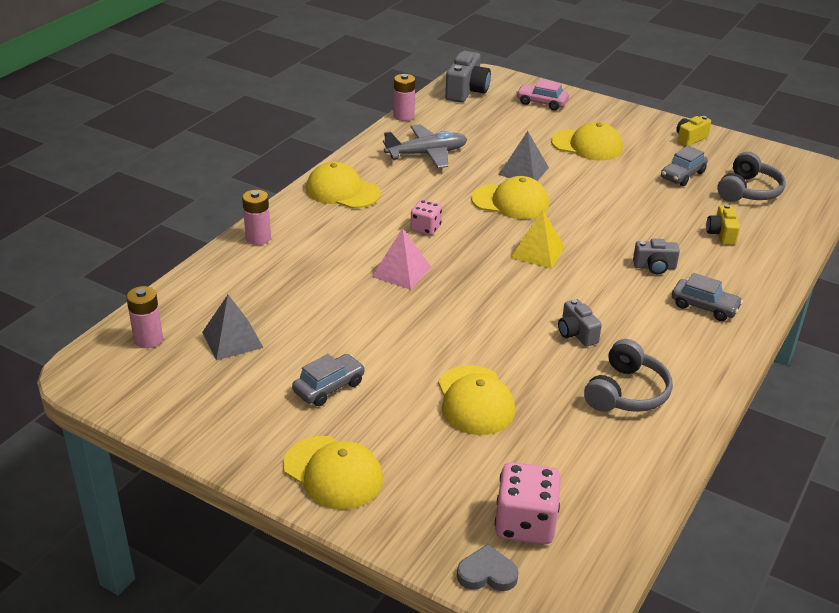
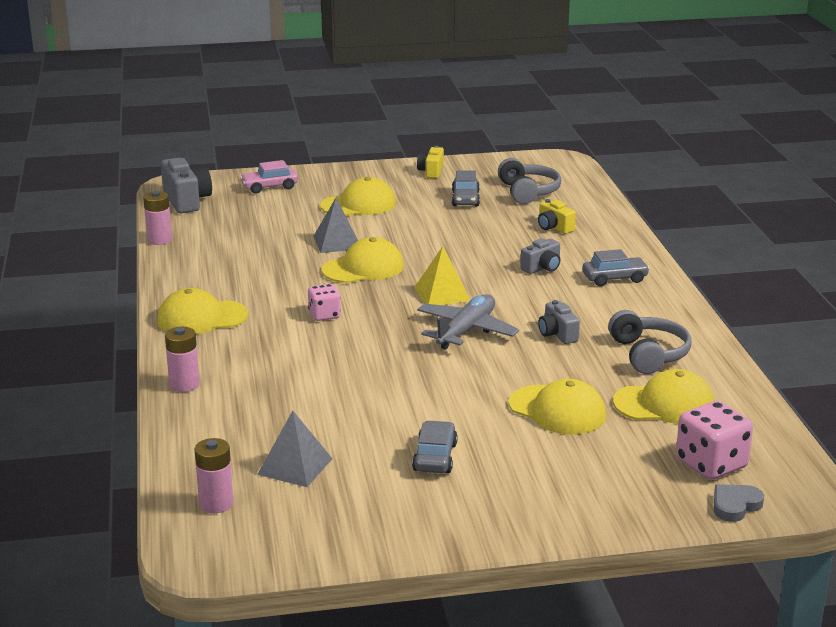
camera: 40 degrees left, 10 degrees down
yellow cap [283,436,383,510] -> yellow cap moved to [613,369,714,424]
pink pyramid [372,228,431,290] -> none
grey plane [383,124,467,168] -> grey plane moved to [417,294,519,349]
grey camera [558,299,602,347] -> grey camera turned 45 degrees clockwise [539,300,580,344]

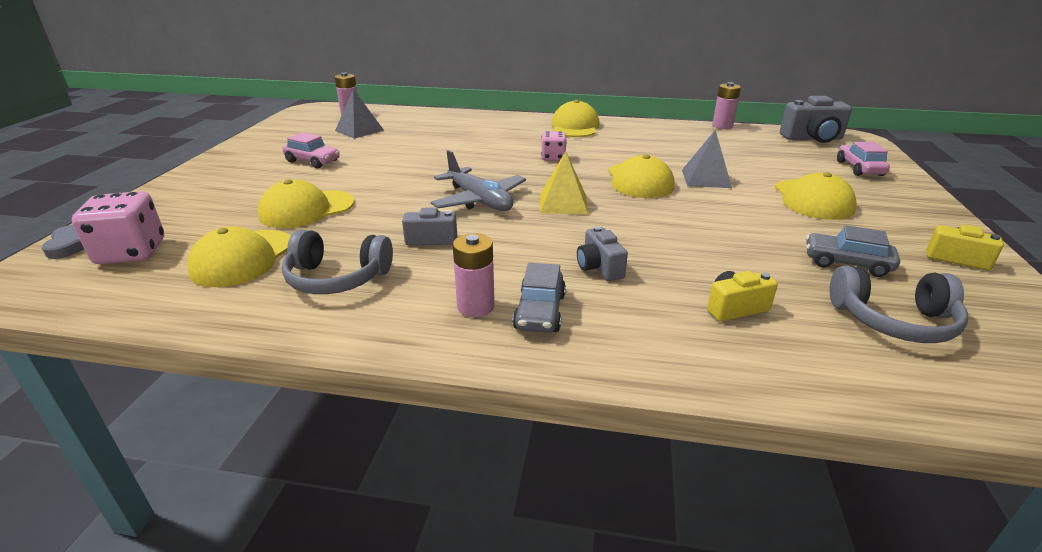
camera: 110 degrees right, 5 degrees up
pink battery [165,327,200,392] -> pink battery moved to [453,234,495,317]
grey car [412,420,458,473] -> pink car [282,132,340,168]

